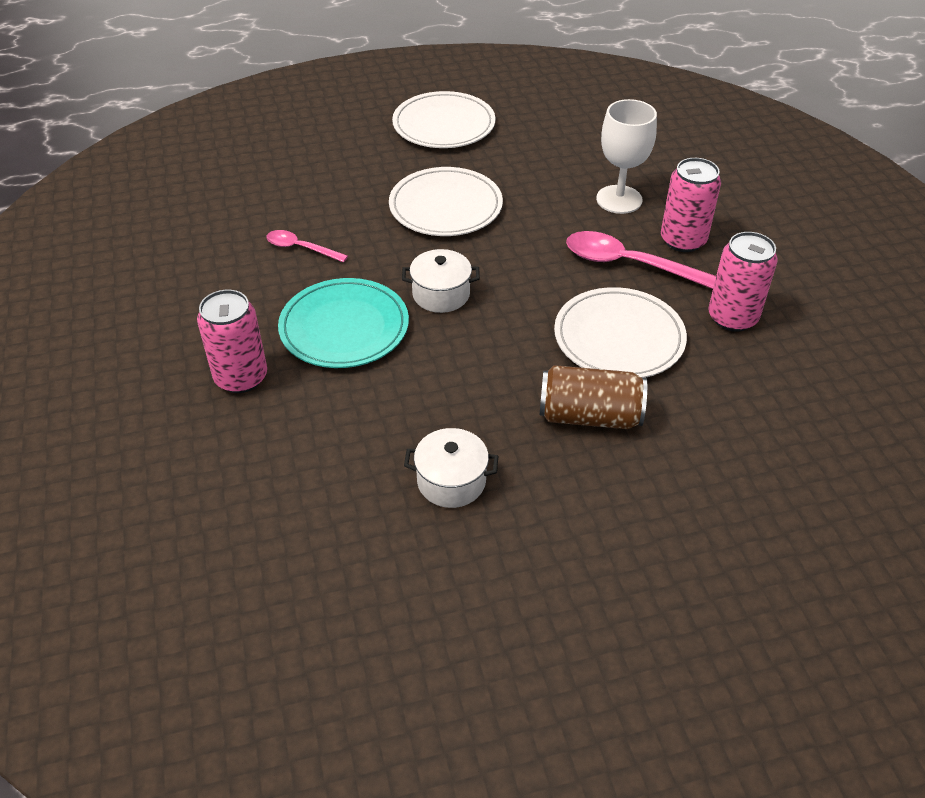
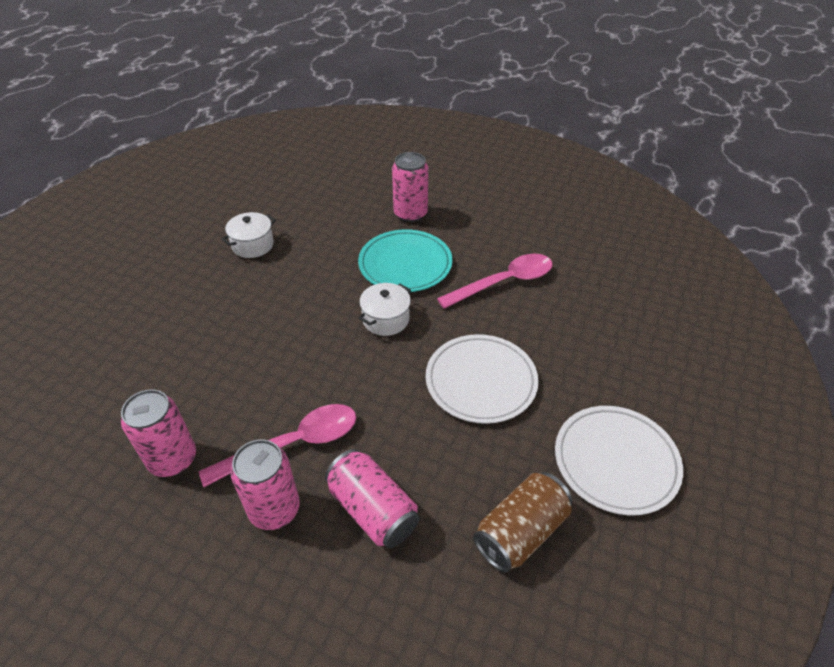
camera: 130 degrees right, 0 degrees up
pink spoon [266,230,348,263] -> pink spoon [437,254,553,309], size x1.78
brown can [539,365,647,429] -> brown can moved to [473,472,572,572]
white plate [554,287,687,378] -> none
white goblet [596,99,657,214] -> pink can [325,449,419,548]

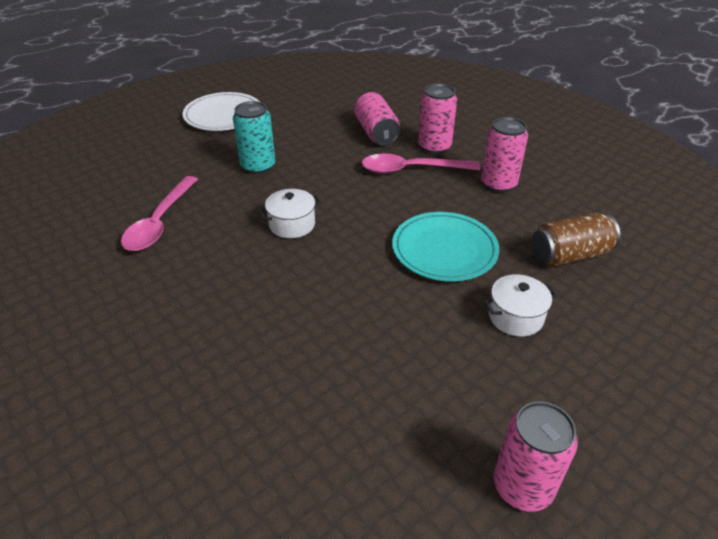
camera: 155 degrees left, 5 degrees down
white pot [222,212,276,258] -> white pot moved to [484,274,557,337]
turquoise plate [358,229,452,292] -> turquoise plate moved to [392,212,499,282]
pink can [392,152,428,222] -> pink can moved to [494,401,578,512]
white plate [426,334,539,424] -> turquoise can [233,101,275,174]
pink spoon [437,254,553,309] -> pink spoon turned 75 degrees counterclockwise [121,176,198,251]
brown can [473,472,572,572] -> brown can moved to [532,213,620,267]

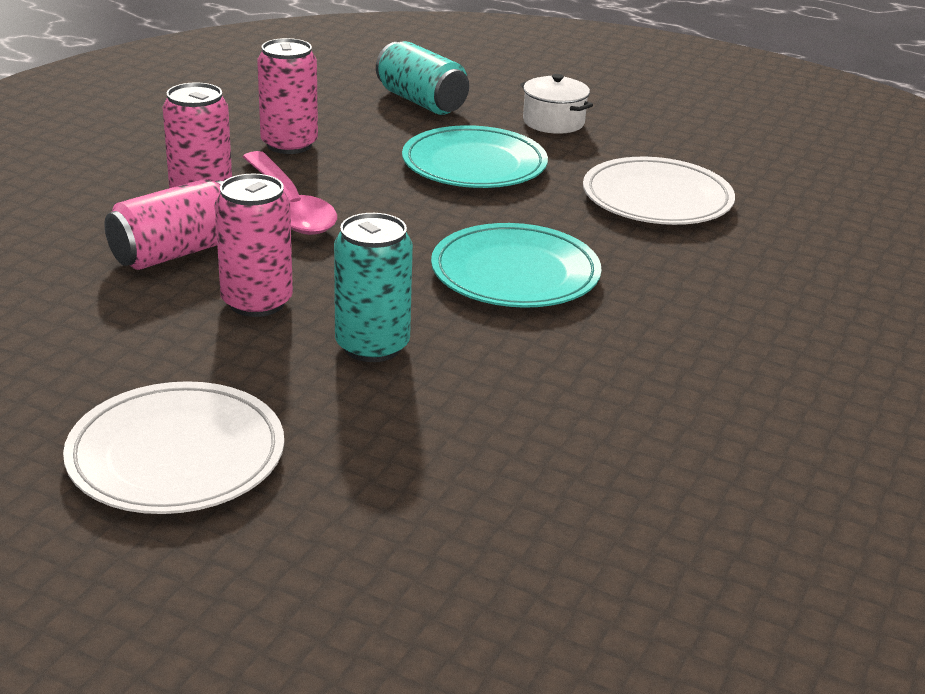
camera: 115 degrees left, 10 degrees down
pink spoon [121,176,198,251] -> none
white pot [259,189,322,238] -> turquoise plate [431,223,602,308]
pink can [494,401,578,512] -> pink can moved to [215,174,293,317]
brown can [532,213,620,267] -> turquoise can [376,41,469,115]
none -> white plate [583,157,735,225]

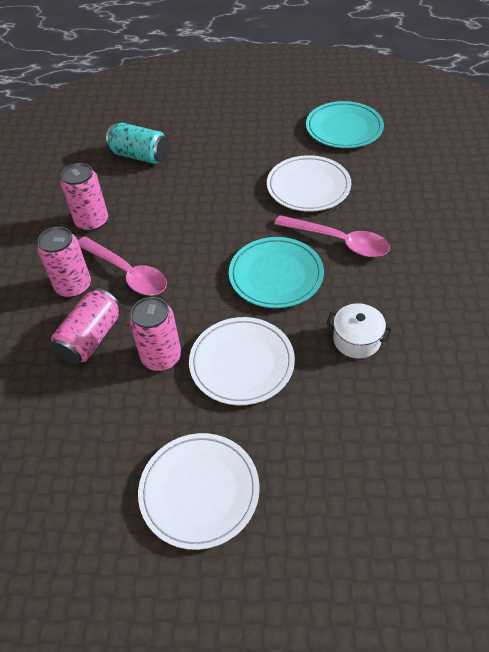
camera: 20 degrees left, 20 degrees up
turquoise can [334,213,413,362] -> white plate [189,317,295,405]
turquoise plate [402,125,548,188] -> turquoise plate moved to [306,101,384,148]
white pot [520,74,593,134] -> white pot moved to [326,303,393,359]
none -> pink spoon [274,215,390,257]

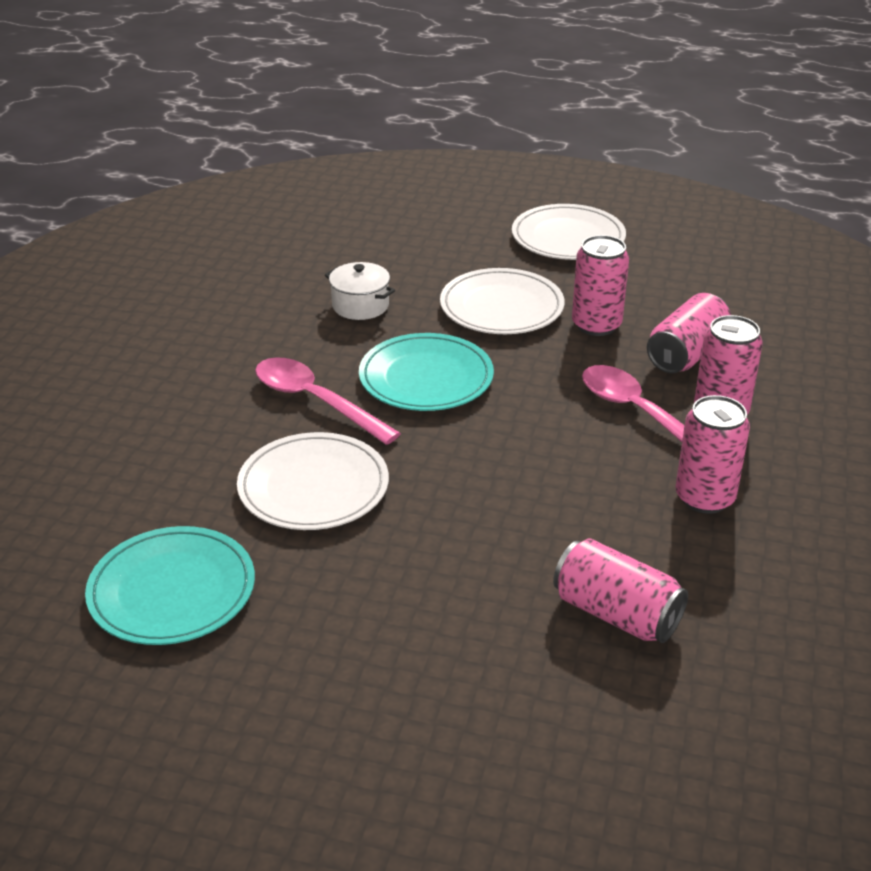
camera: 170 degrees left, 15 degrees down
turquoise can [106,122,169,164] -> pink can [553,538,688,643]

